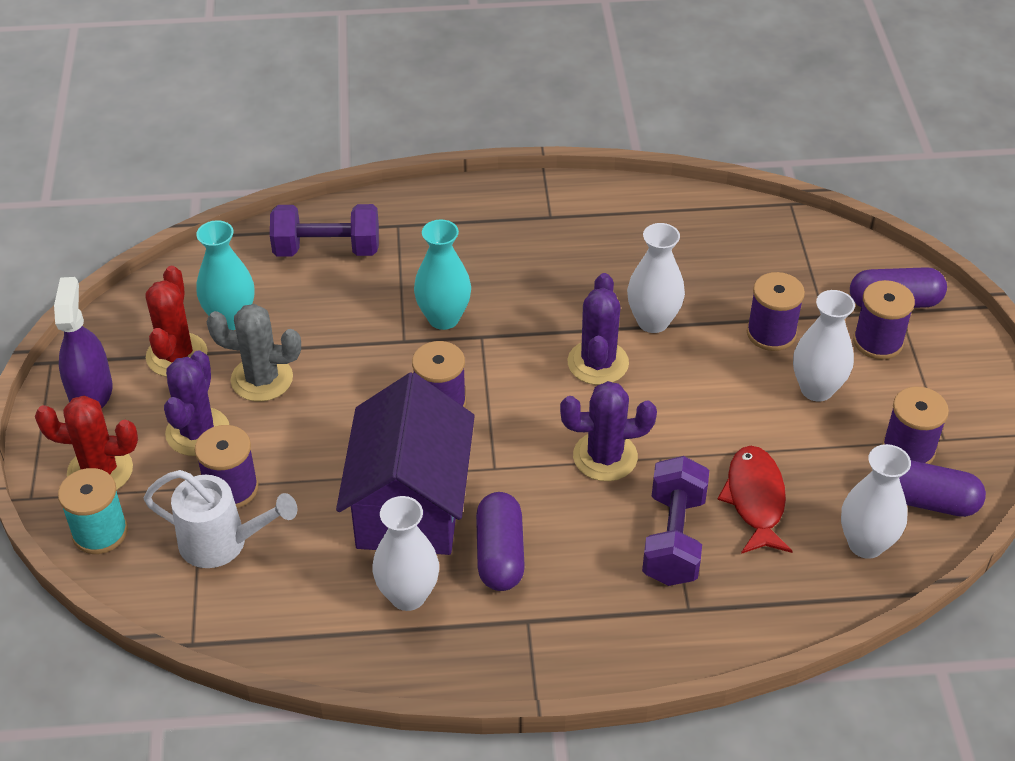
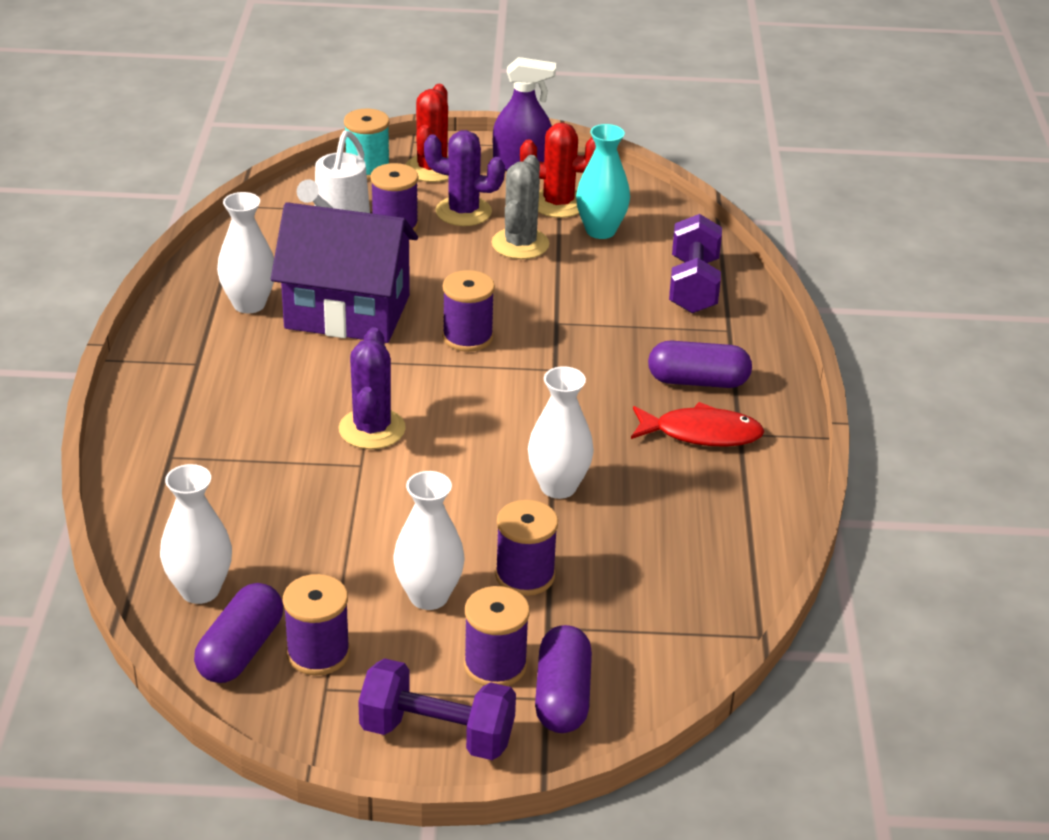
camera: 95 degrees right, 10 degrees down
turquoise vase [414,219,471,330] -> none
purple capsule [476,492,525,591] -> purple capsule moved to [648,341,752,388]
purple cactus [567,273,629,385] -> none
purple dumbbell [642,456,709,586] -> purple dumbbell moved to [358,658,516,760]
red fish [717,446,793,554] -> red fish moved to [631,402,764,447]

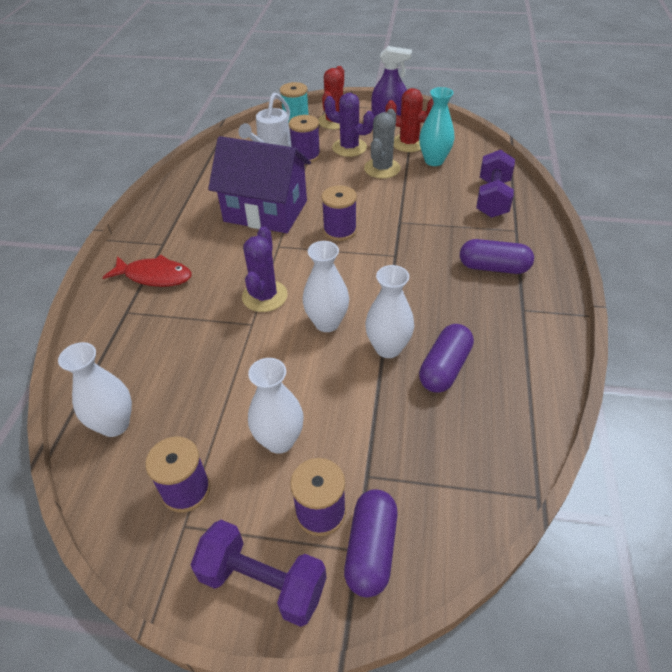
camera: 10 degrees right, 10 degrees up
purple capsule [194,583,283,683] -> purple capsule moved to [419,324,474,392]
white vase [217,192,274,314] -> white vase moved to [303,241,349,332]
purple spool [495,500,558,596] -> none
red fish [631,402,764,447] -> red fish moved to [102,255,192,287]

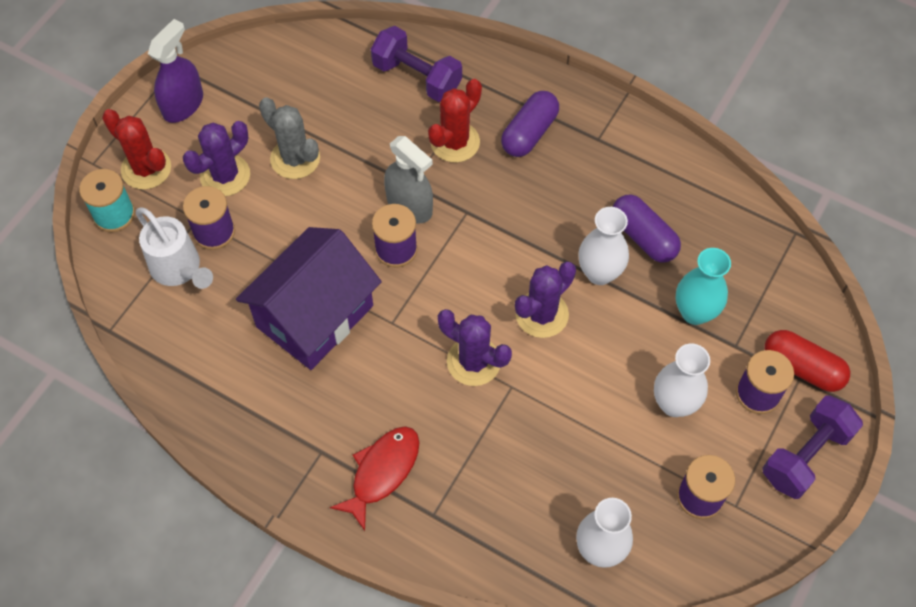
camera: 70 degrees left, 15 degrees up
white vase [303,241,349,332] -> purple cactus [515,262,576,338]
purple capsule [344,489,398,597] -> red capsule [765,330,850,392]
red cactus [385,88,434,152] -> red cactus moved to [428,79,482,163]
turquoise vase [419,87,455,166] -> turquoise vase moved to [676,248,731,325]
none -> grey spray bottle [384,136,433,224]

